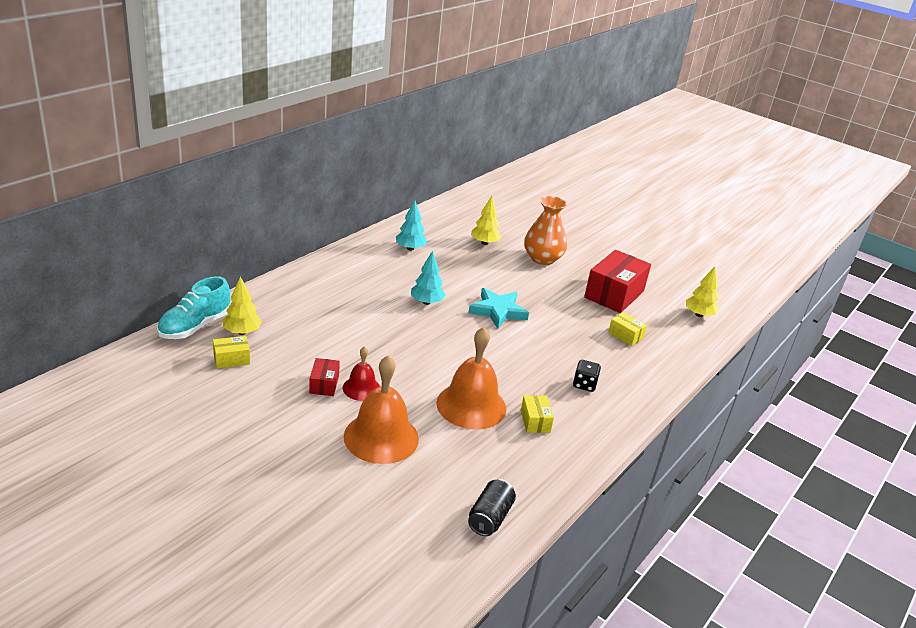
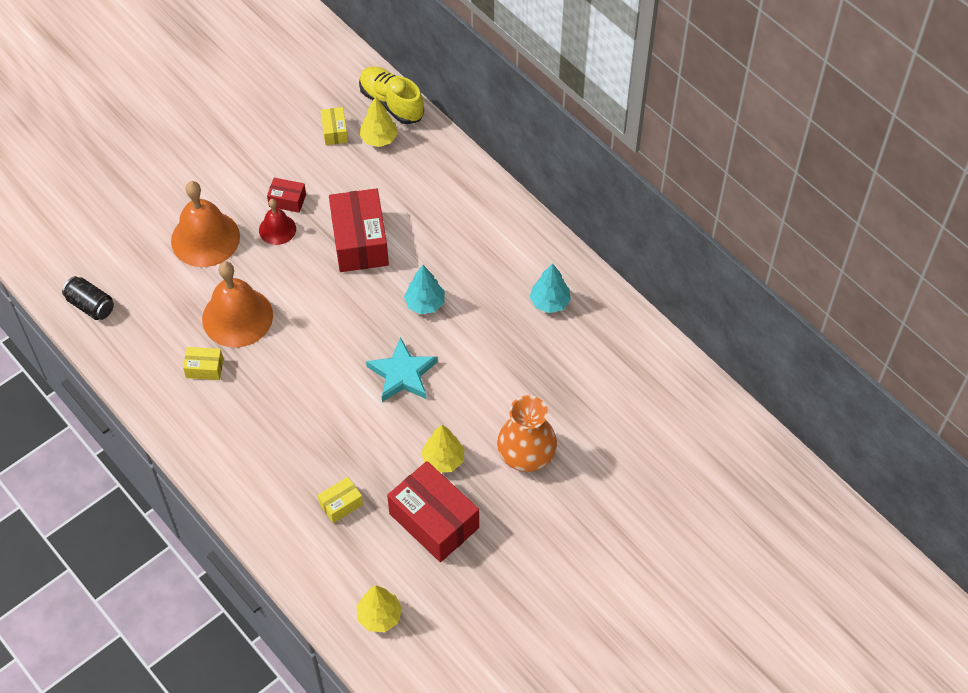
camera: 105 degrees right, 25 degrees up
turquoise shoe [157,276,230,339] -> yellow shoe [359,66,424,124]
yellow tree [471,196,502,245] -> yellow tree moved to [421,425,465,473]
black dice [573,360,601,392] -> none
none -> red box [329,188,389,272]

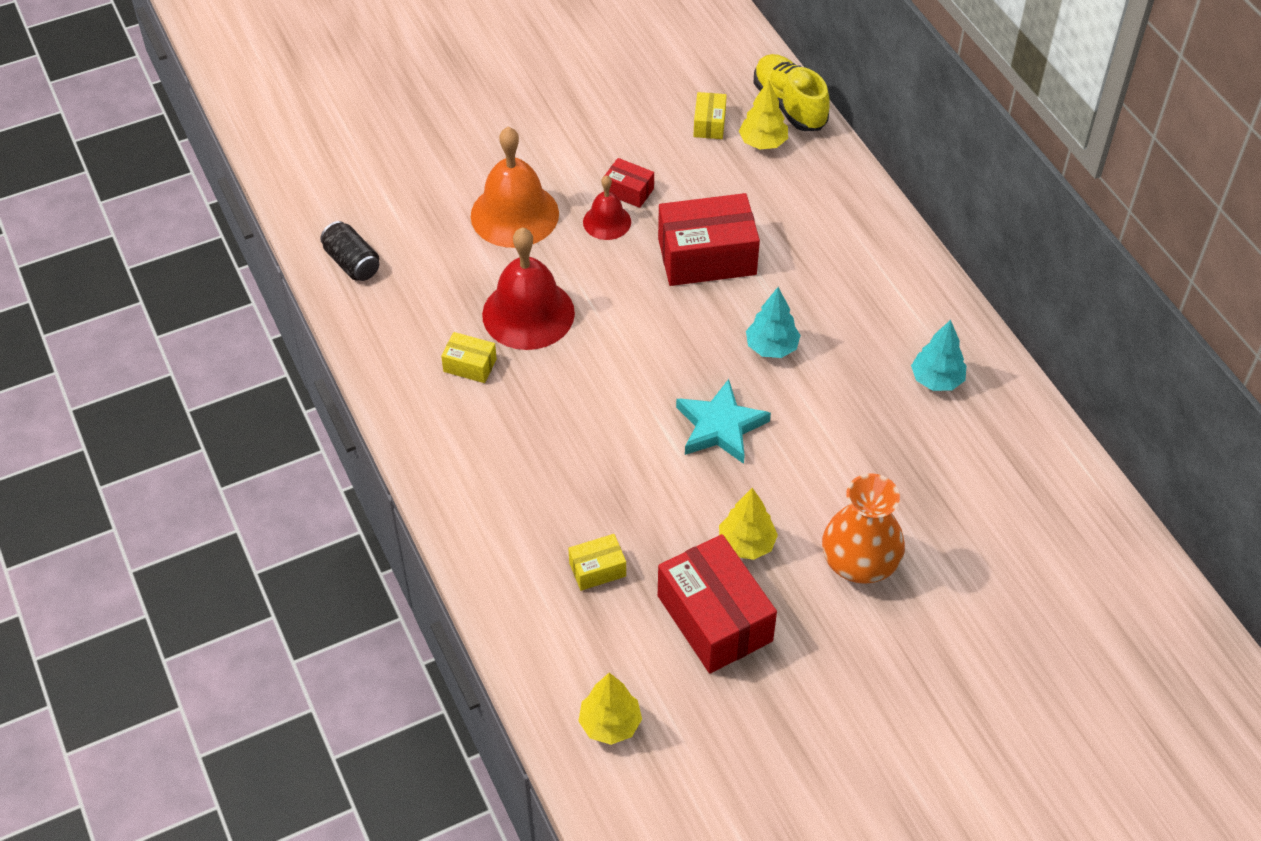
camera: 15 degrees right, 5 degrees down
orange bell [202,262,273,348] -> red bell [482,228,575,350]
red box [329,188,389,272] -> red box turned 75 degrees clockwise [658,193,760,286]

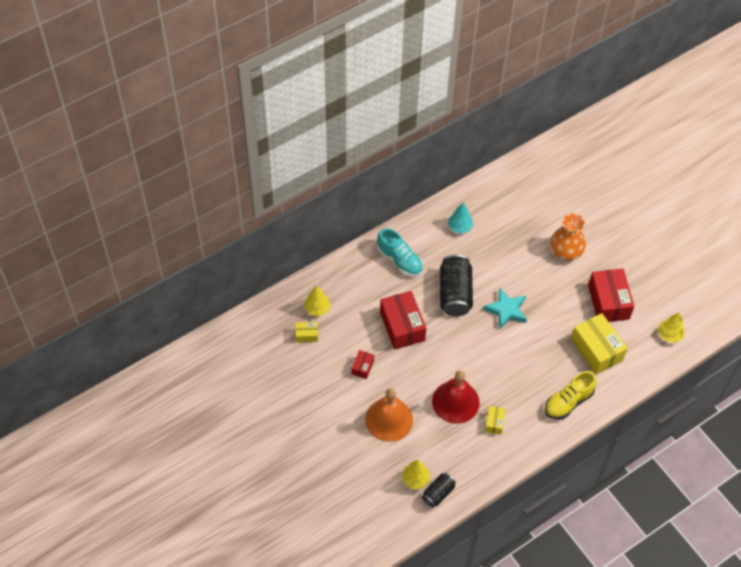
camera: 100 degrees left, 5 degrees up
yellow box [568,534,626,591] -> yellow box [571,313,628,374], size x2.07
red bell [583,175,631,240] -> none
red box [658,534,777,673] -> red box turned 60 degrees counterclockwise [588,268,634,322]
yellow tree [719,488,778,560] -> yellow tree moved to [401,460,430,489]
turquoise tree [746,287,801,358] -> black can [440,254,473,316]
yellow shoe [754,54,830,131] -> yellow shoe moved to [545,371,597,420]
none -> turquoise shoe [377,228,423,277]

